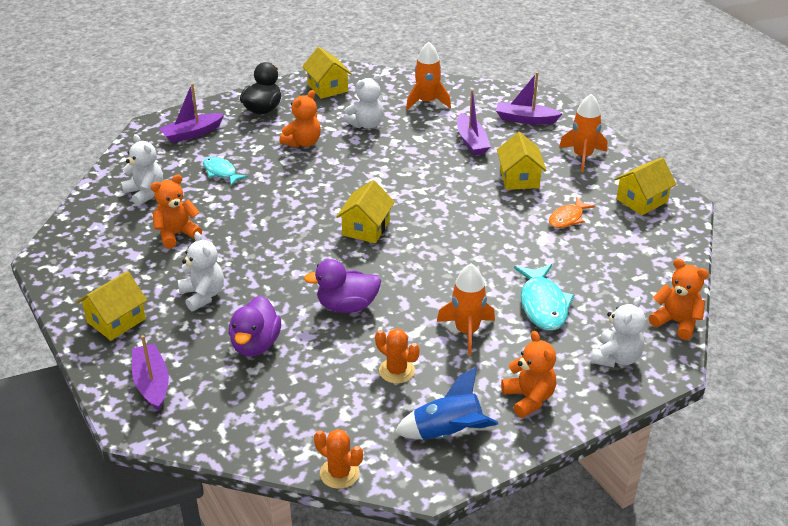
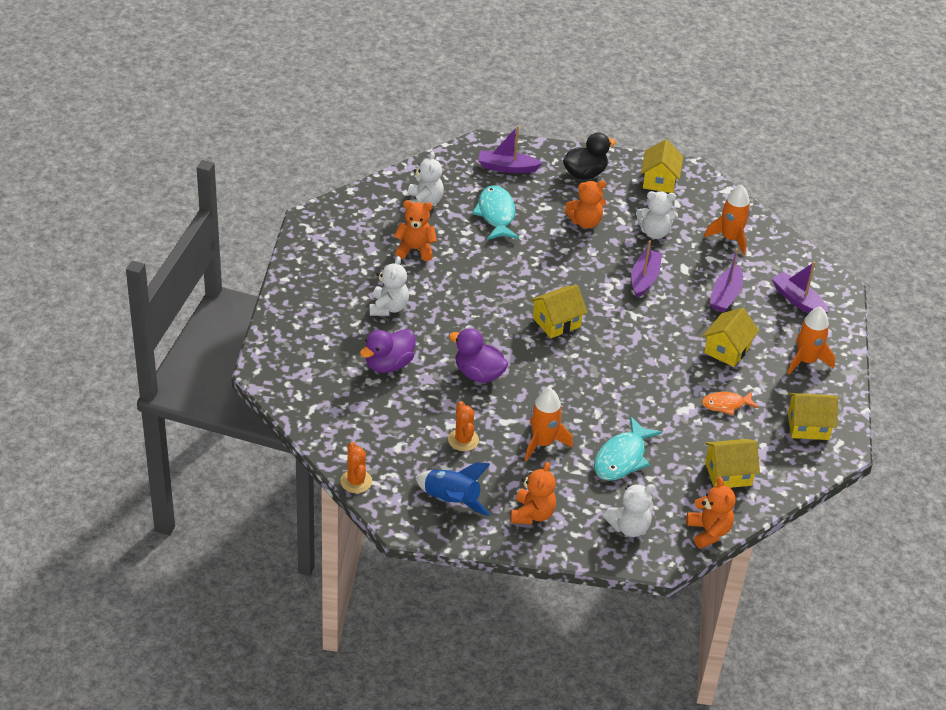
camera: 35 degrees right, 5 degrees up
yellow house [77,271,147,341] -> yellow house moved to [705,439,760,488]
purple boat [132,335,169,411] -> purple boat moved to [631,240,662,298]
turquoise fish [203,157,248,186] -> turquoise fish [472,185,519,240], size x1.58

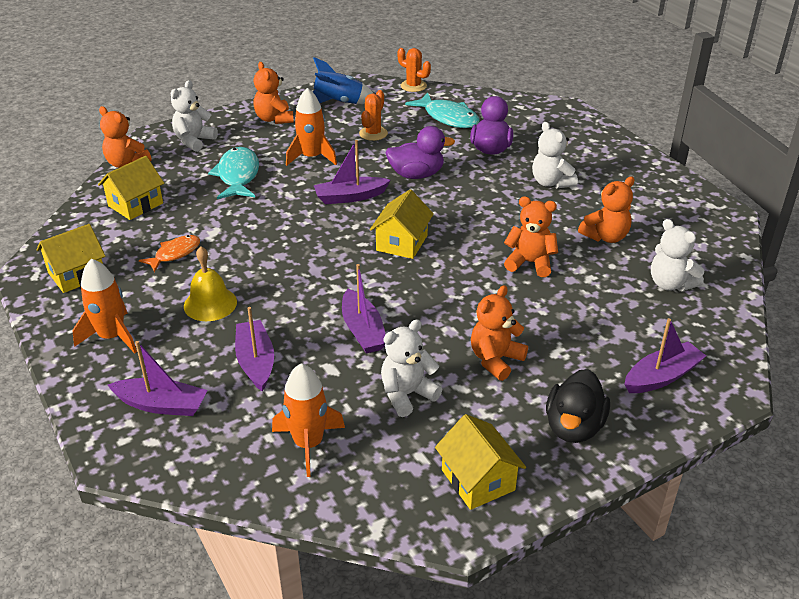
camera: 145 degrees right, 5 degrees down
orange cactus [448,401,479,451] -> orange cactus turned 75 degrees clockwise [359,90,388,141]
turquoise fish [472,185,519,240] -> turquoise fish moved to [405,92,480,128]
yellow house [702,308,759,367] -> yellow bell [184,246,237,321]
none -> purple boat [314,140,391,204]
none -> orange teddy bear [504,196,558,277]

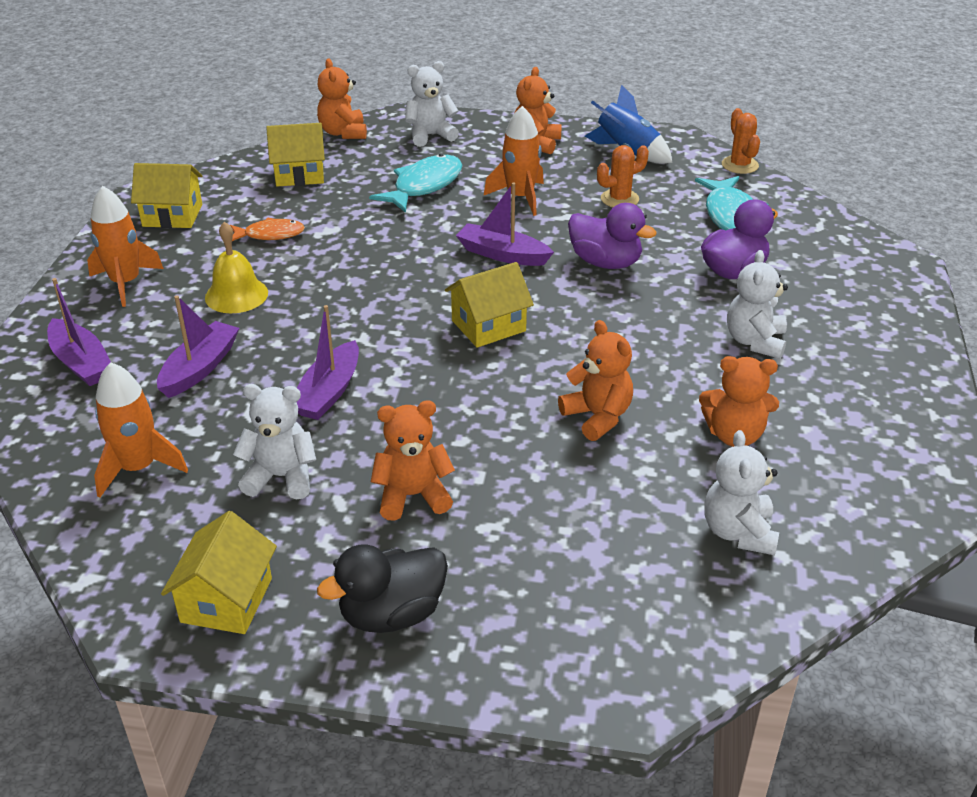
camera: 40 degrees right, 0 degrees up
purple boat [624,318,706,393] -> none

